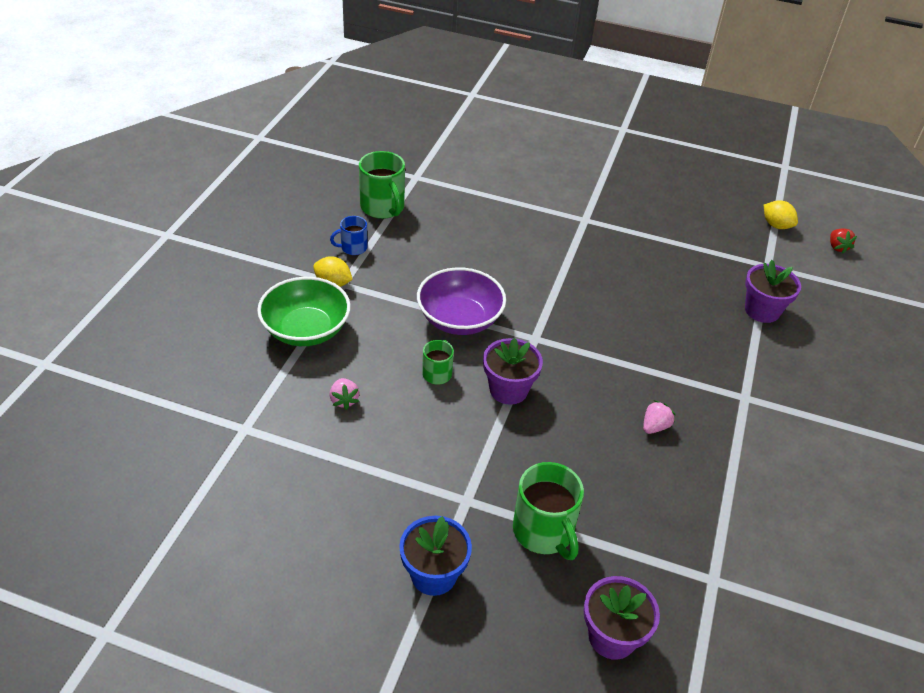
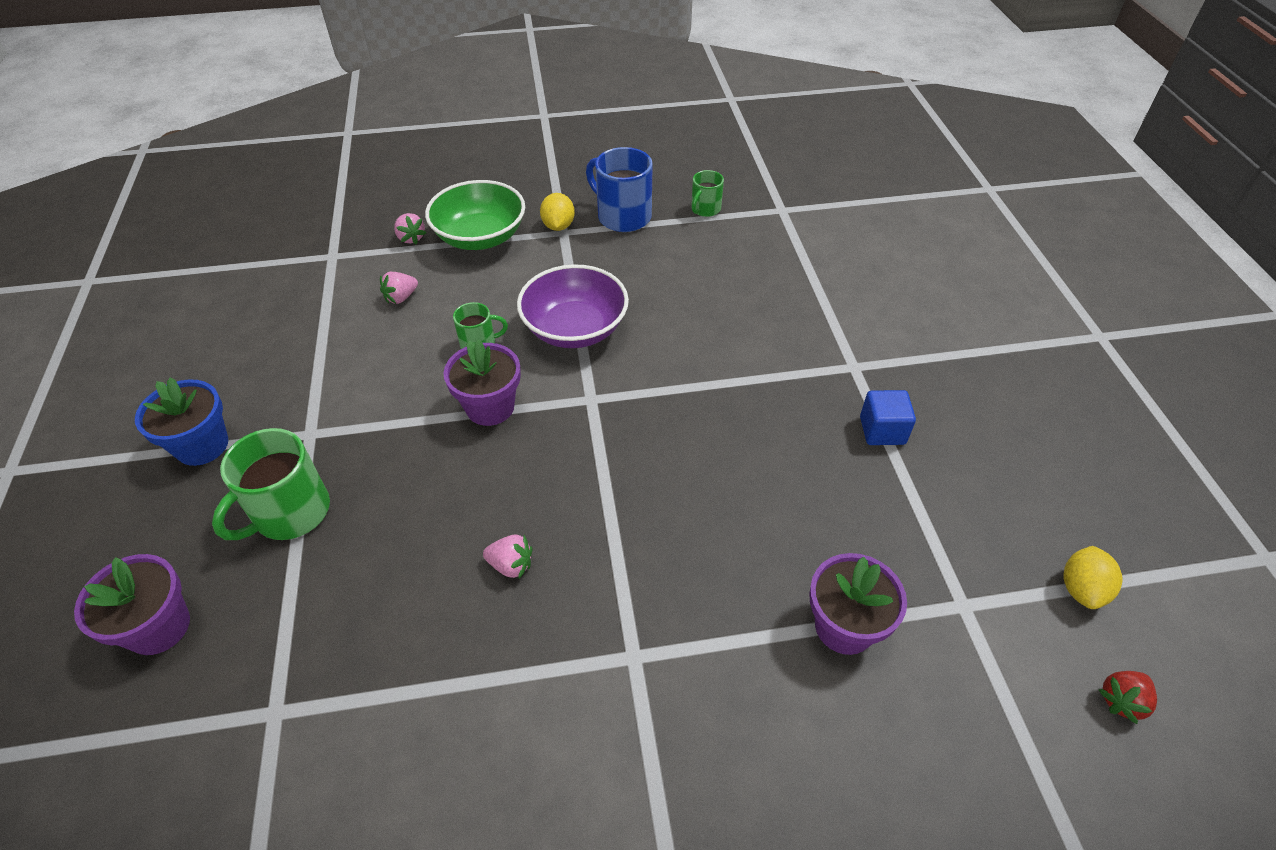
camera: 65 degrees right, 5 degrees up
blue mug [330,216,368,255] -> blue mug [586,147,653,232], size x1.78
green mug [359,151,405,219] -> green mug [691,170,724,217], size x0.56
none -> pink strawberry [394,213,426,244]
none -> blue cube [860,390,916,445]

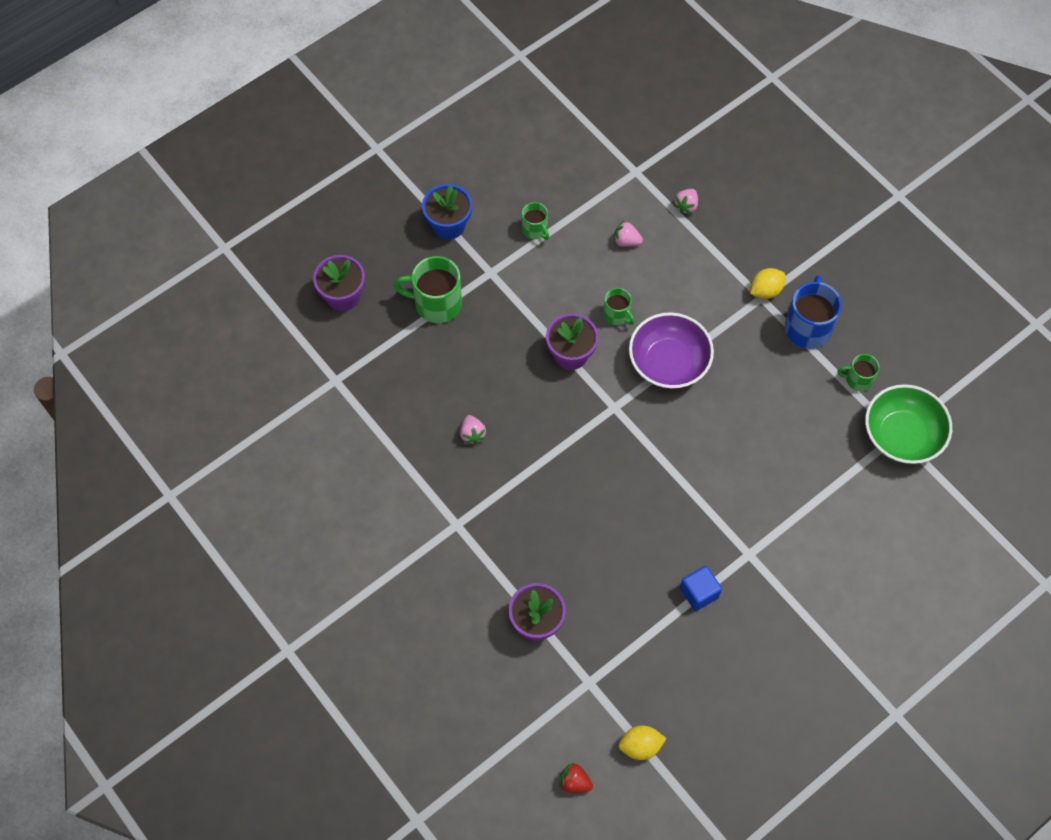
camera: 60 degrees right, 15 degrees up
green bowl [425,180,525,250] -> green bowl moved to [865,384,952,464]
none -> green mug [522,202,549,240]

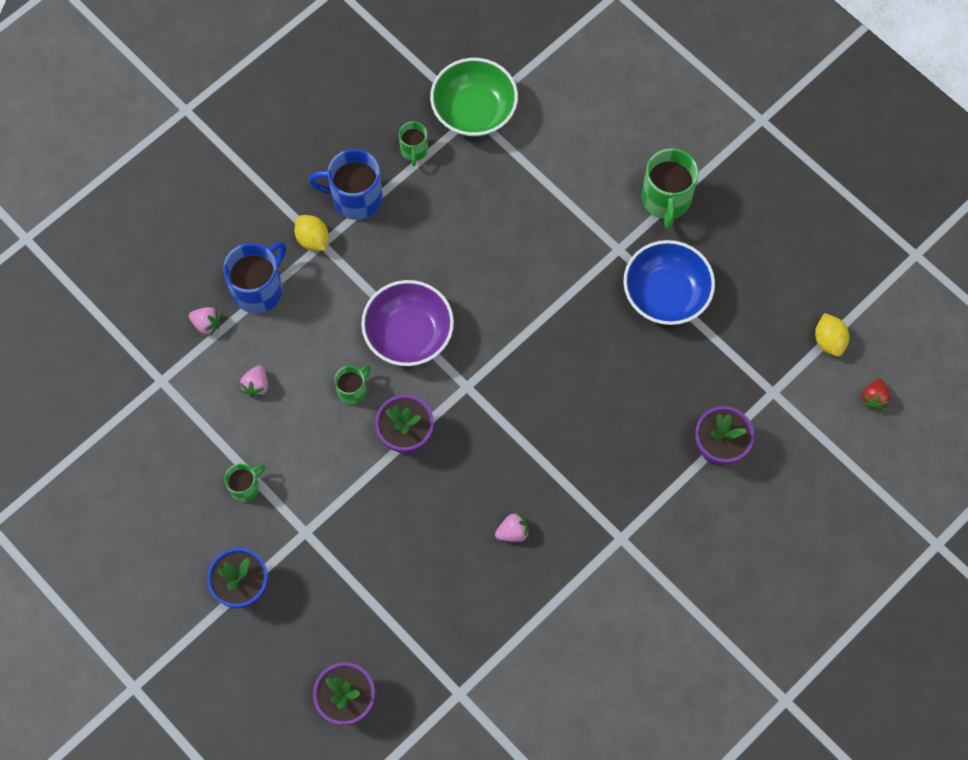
camera: 95 degrees left, 5 degrees up
green mug [394,256,462,323] -> green mug moved to [641,148,699,230]
blue cube [680,566,722,611] -> blue bowl [623,240,715,325]
none -> blue mug [223,241,287,314]

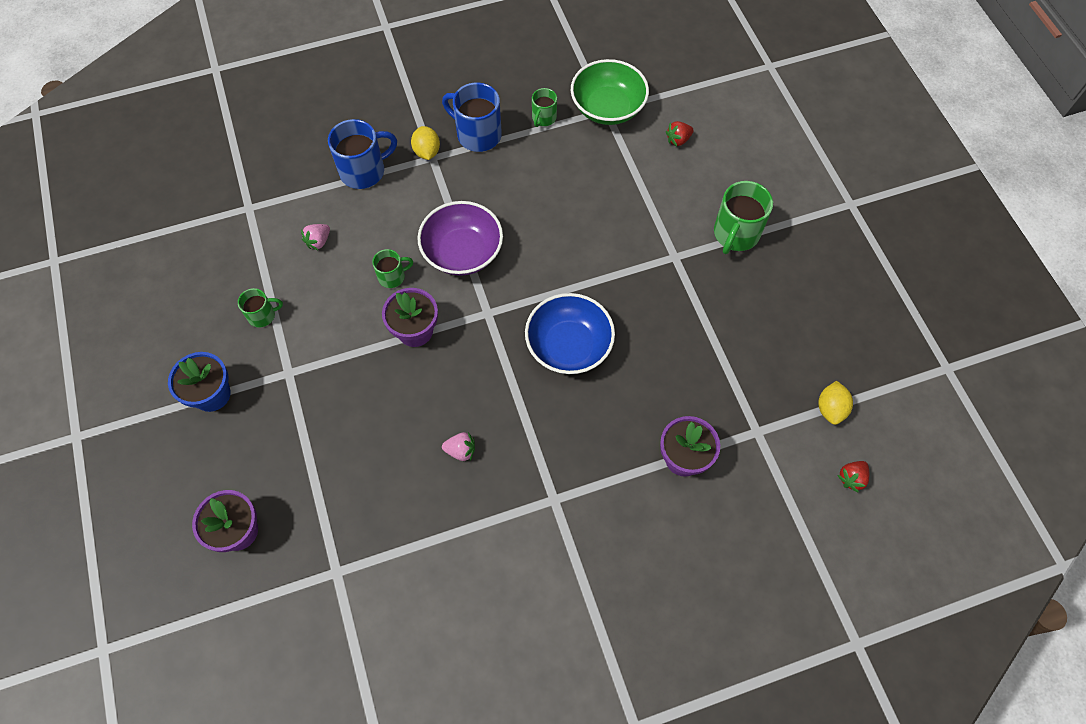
camera: 25 degrees right, 5 degrees down
pink strawberry [189,307,221,336] -> none
blue bowl [623,240,715,325] -> blue bowl moved to [525,293,615,374]
none -> red strawberry [666,121,694,147]

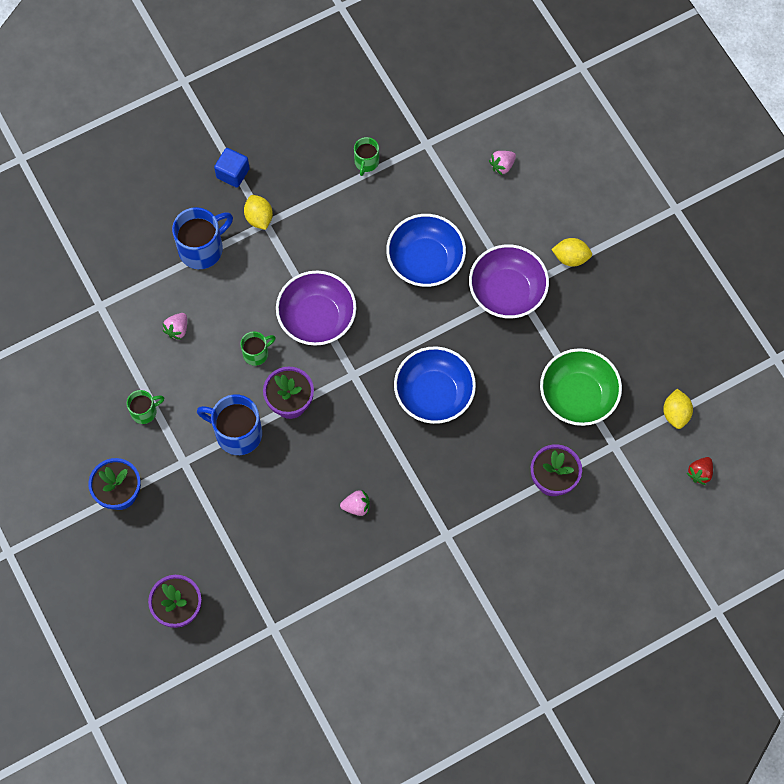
camera: 10 degrees left, 5 degrees up
blue mug [442,83,502,152] -> blue mug moved to [197,394,262,455]
green bowl [571,59,649,125] -> green bowl moved to [540,348,622,426]
red strawberry [666,121,694,147] -> pink strawberry [489,151,516,175]
green mug [714,181,773,254] -> yellow lemon [551,238,592,267]
none -> blue cube [214,148,250,188]
none -> blue bowl [386,214,466,287]
none -> purple bowl [469,244,549,318]

